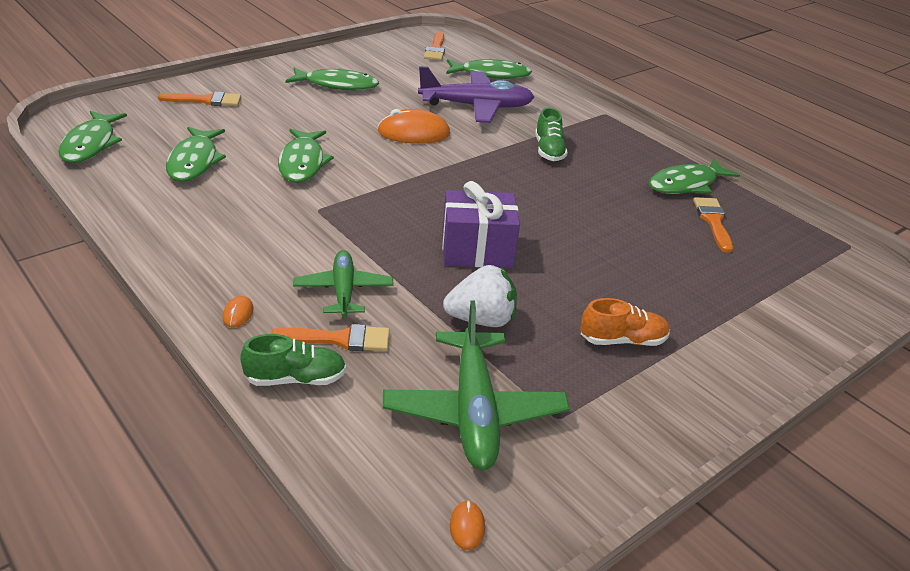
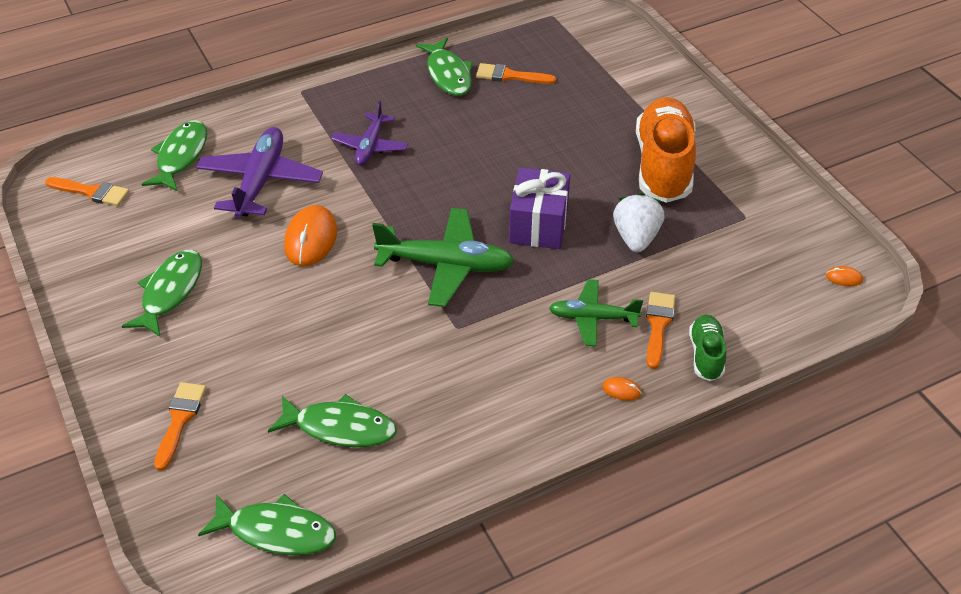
camera: 75 degrees left, 10 degrees up
green fish [278,129,334,183] -> none
green plane [383,301,570,470] -> green plane moved to [372,208,514,307]
green shoe [535,108,568,161] -> purple plane [331,100,408,166]
orange shoe [581,298,670,346] -> orange shoe [636,97,696,203], size x2.03

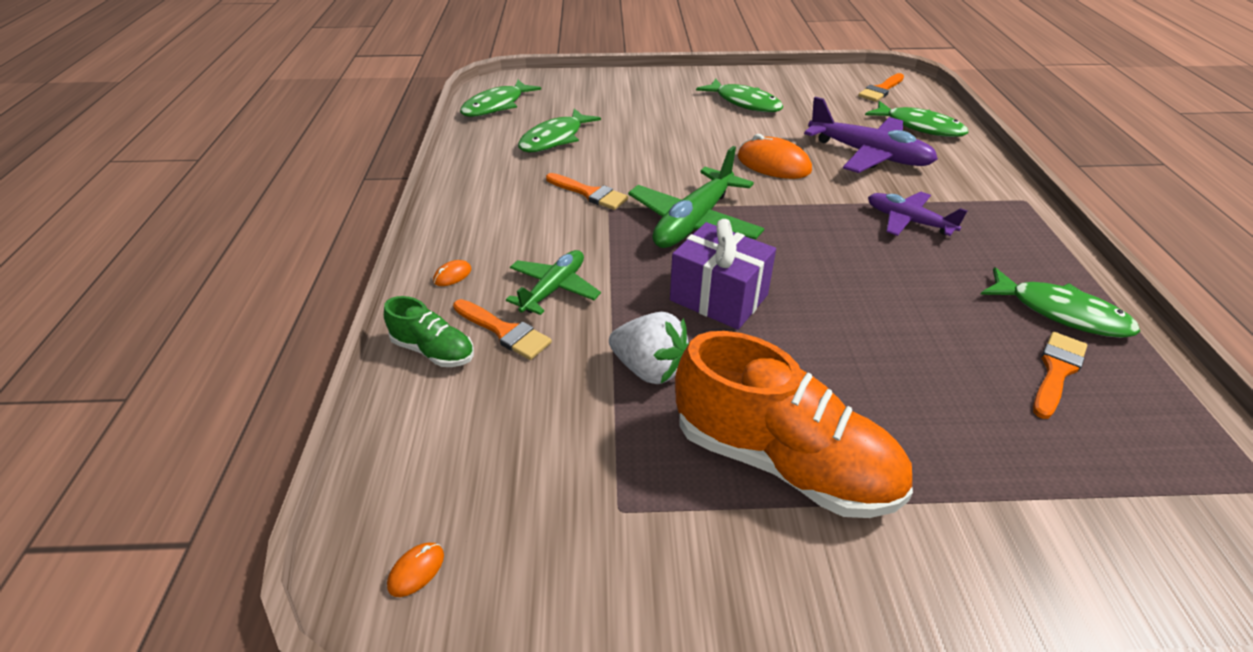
camera: 115 degrees right, 5 degrees down
orange brush [154,382,206,471] -> orange brush moved to [546,173,628,210]
green fish [416,38,473,96] -> green fish turned 150 degrees counterclockwise [980,267,1140,338]

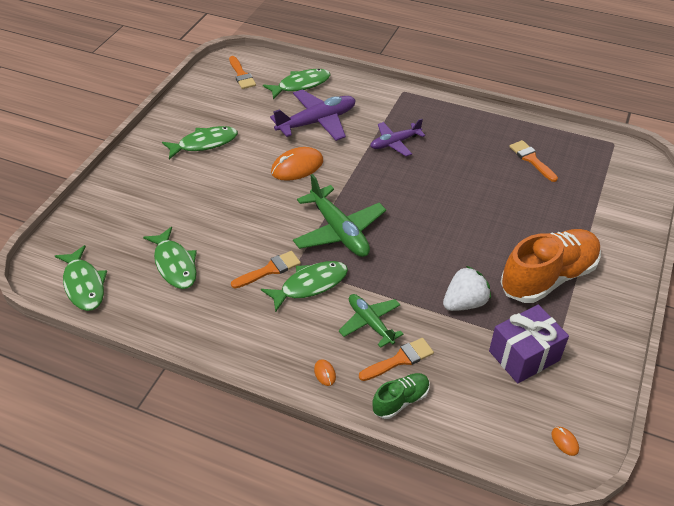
camera: 65 degrees left, 5 degrees up
purple gift [670,219,776,330] -> purple gift moved to [489,304,569,384]
green fish [980,267,1140,338] -> green fish moved to [261,261,348,312]

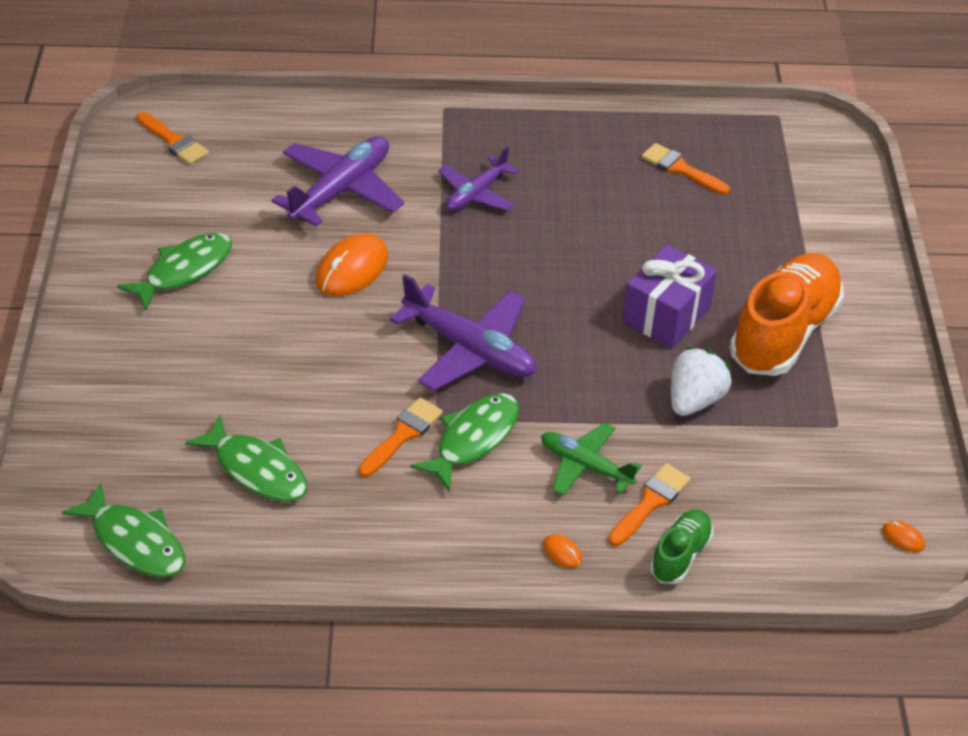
camera: 25 degrees left, 0 degrees up
green fish [263,69,330,99] -> none
green plane [293,174,386,257] -> purple plane [390,274,537,391]
purple gift [489,304,569,384] -> purple gift moved to [622,244,717,348]

